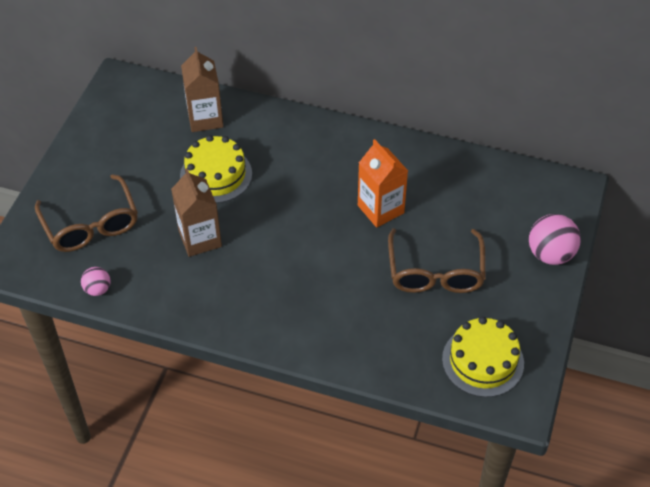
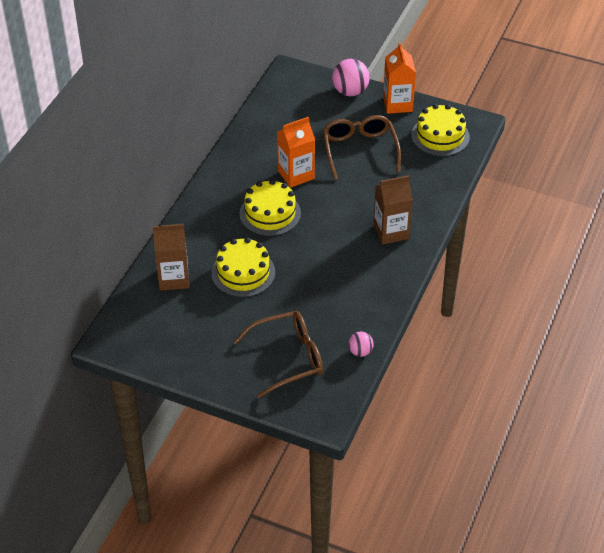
camera: 85 degrees left, 5 degrees down
brown carton [171,168,222,257] -> brown carton moved to [373,175,413,245]
brown glasses [388,228,486,293] -> brown glasses turned 105 degrees counterclockwise [323,115,401,180]
none -> yellow cake [239,179,301,236]
none -> orange carton [383,42,416,114]

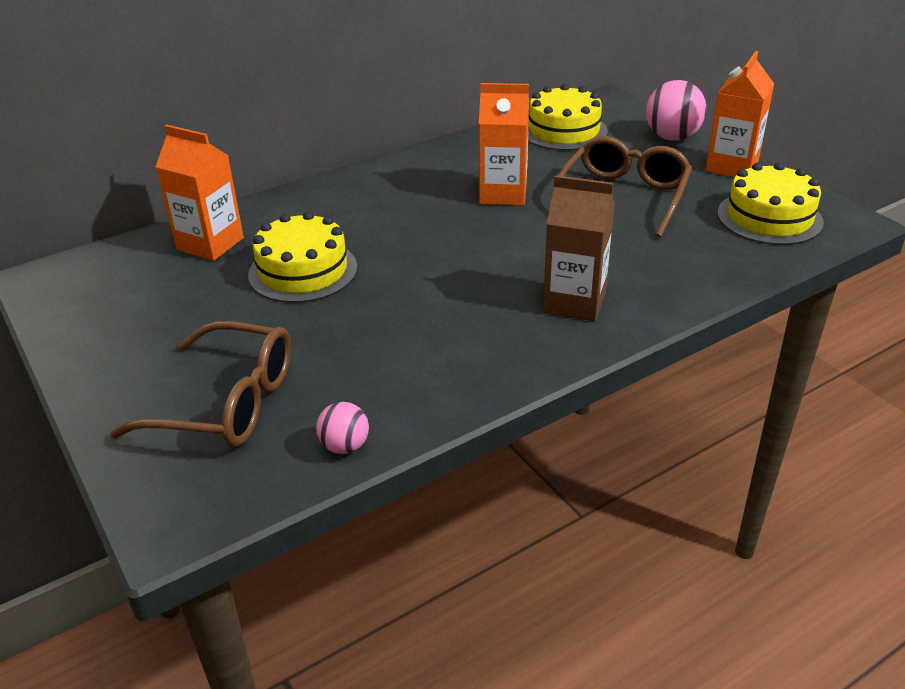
camera: 35 degrees right, 10 degrees down
brown carton [153,224,189,291] -> orange carton [156,125,244,261]
yellow cake [239,179,301,236] -> yellow cake moved to [528,84,608,151]

